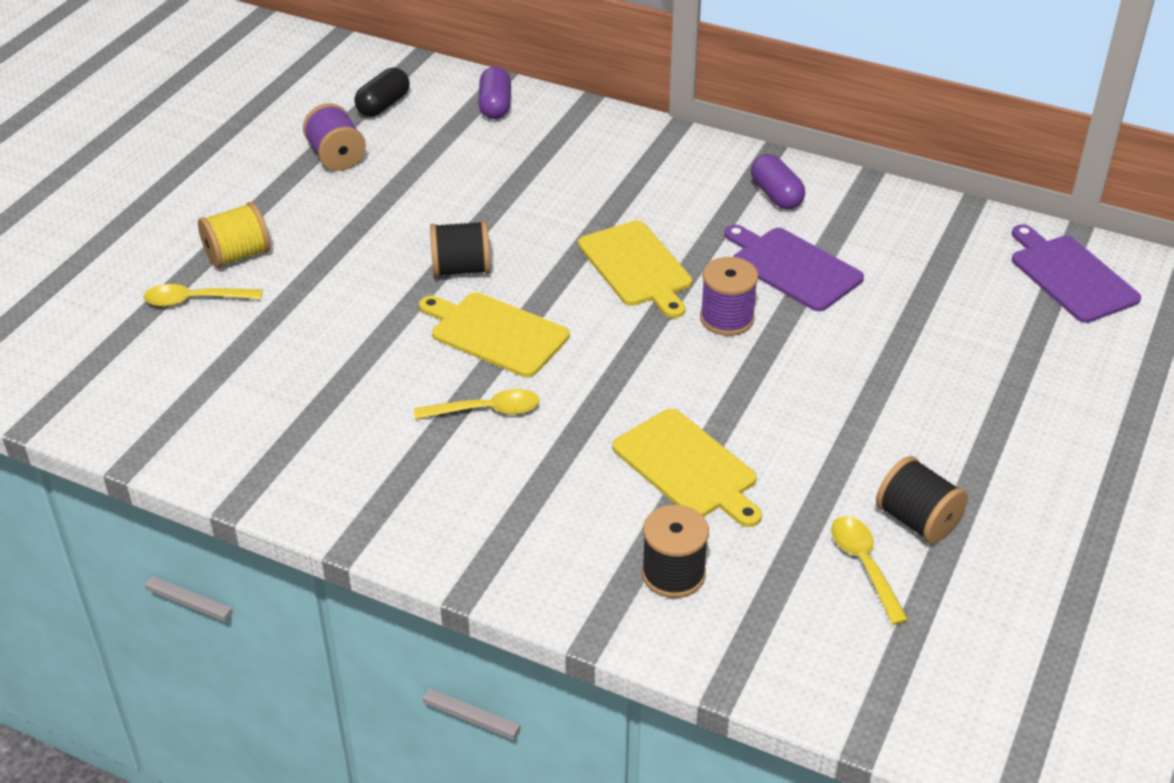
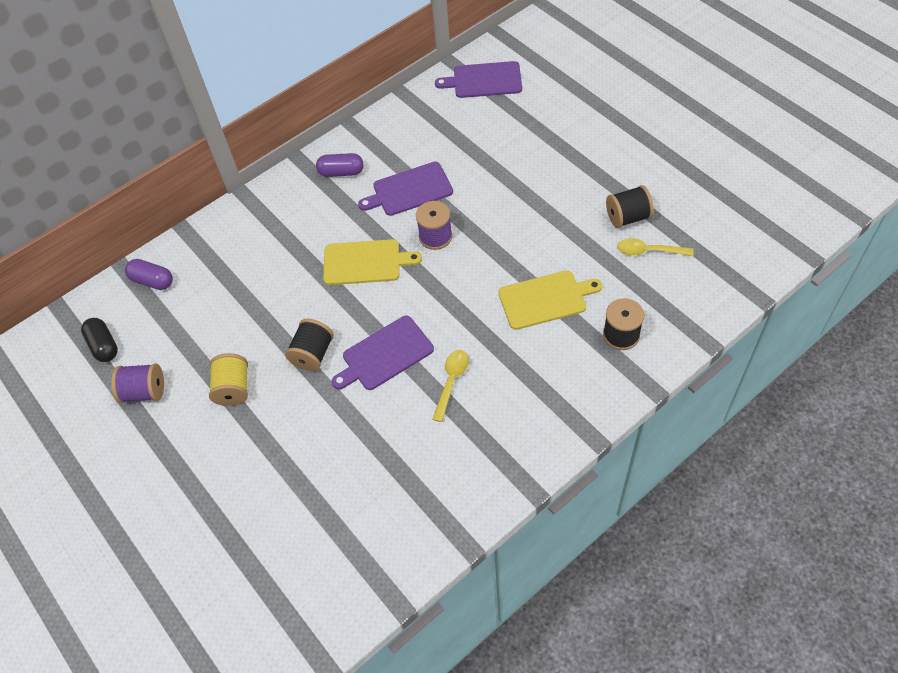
camera: 60 degrees left, 15 degrees up
yellow spoon [143,284,262,307] -> none
yellow spool [198,202,270,268] -> yellow spool moved to [209,353,248,406]
yellow cutting board [419,292,570,377] -> purple cutting board [332,316,434,390]

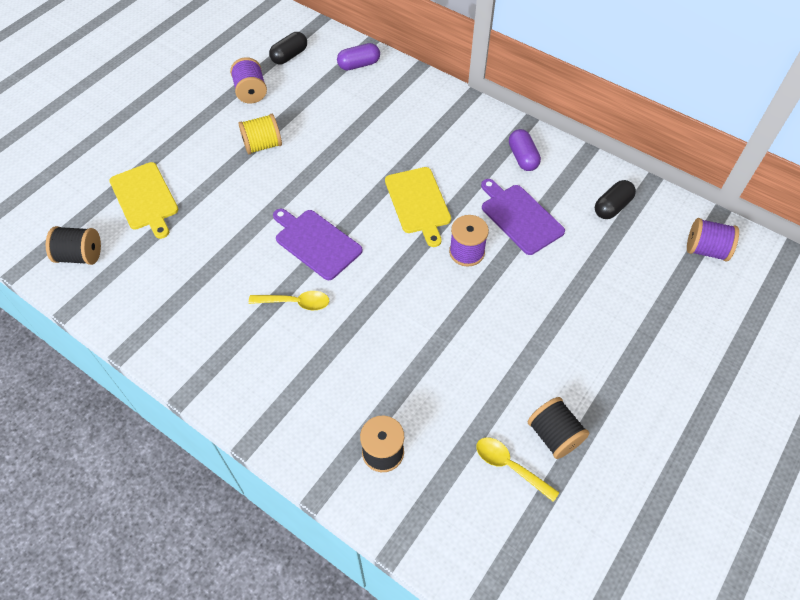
camera: 70 degrees right, 0 degrees up
purple capsule [125,259,173,290] -> purple capsule turned 60 degrees clockwise [337,43,380,71]
black spool [285,319,334,371] -> black spool moved to [46,226,101,265]
purple cutting board [435,61,522,98] -> purple spool [687,218,739,261]
yellow cutting board [498,270,603,330] -> yellow cutting board moved to [109,162,178,239]
yellow spoon [617,238,694,256] -> yellow spoon turned 45 degrees counterclockwise [476,437,559,502]
none -> black capsule [595,180,636,219]

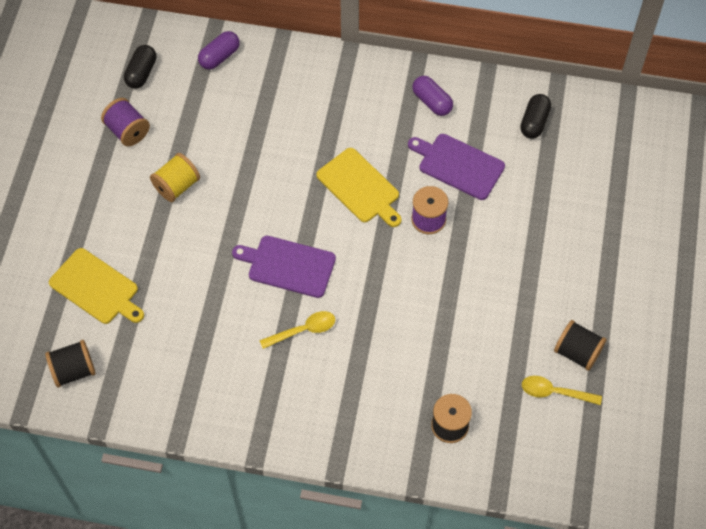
camera: 25 degrees left, 5 degrees up
purple spool [687,218,739,261] -> none

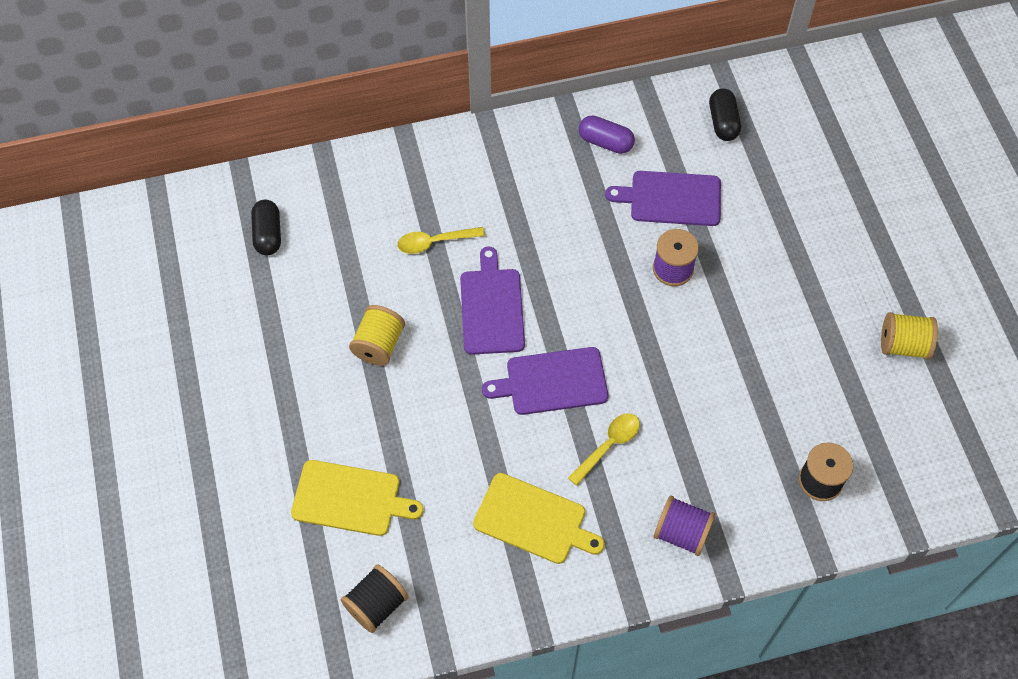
camera: 25 degrees left, 0 degrees up
purple spool [101,98,150,146] -> purple spool moved to [654,495,716,556]
purple capsule [198,31,240,70] -> none
yellow cutting board [316,148,402,227] -> yellow cutting board moved to [473,473,605,564]
yellow spoon [522,376,602,405] -> yellow spoon moved to [397,227,485,254]
black spool [554,320,606,371] -> yellow spool [881,312,938,360]
none -> purple cutting board [460,247,525,355]

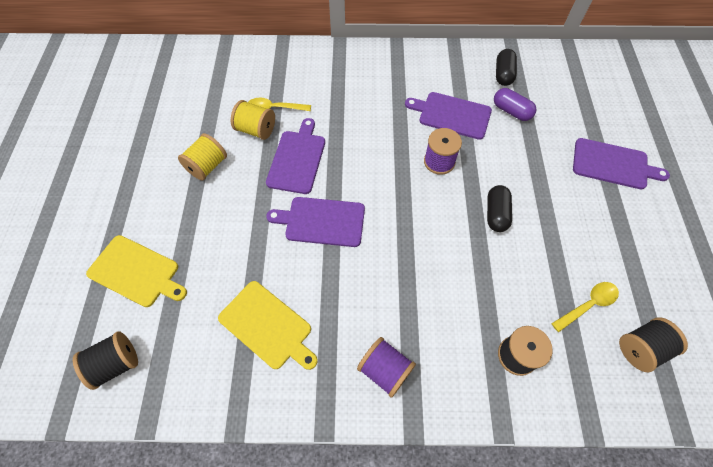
camera: 15 degrees right, 0 degrees up
black capsule [251,200,281,255] -> black capsule moved to [487,185,512,232]
yellow spoon [568,413,640,486] -> yellow spoon moved to [551,282,619,332]
purple capsule [579,115,635,154] -> purple capsule moved to [494,88,536,121]
yellow spool [881,312,938,360] -> yellow spool moved to [231,100,275,140]
none -> purple cutting board [573,138,670,189]
none -> black spool [619,317,688,372]

